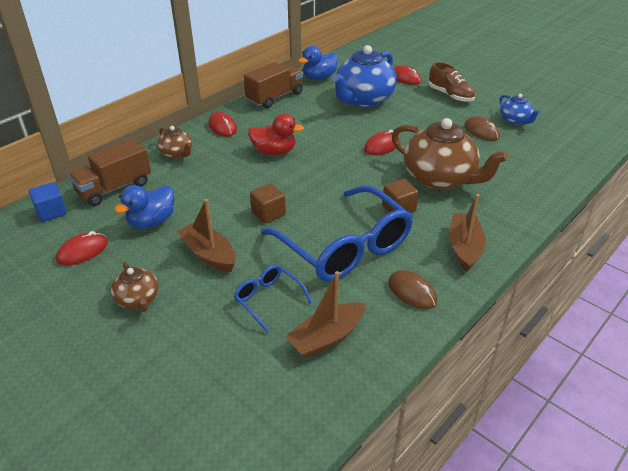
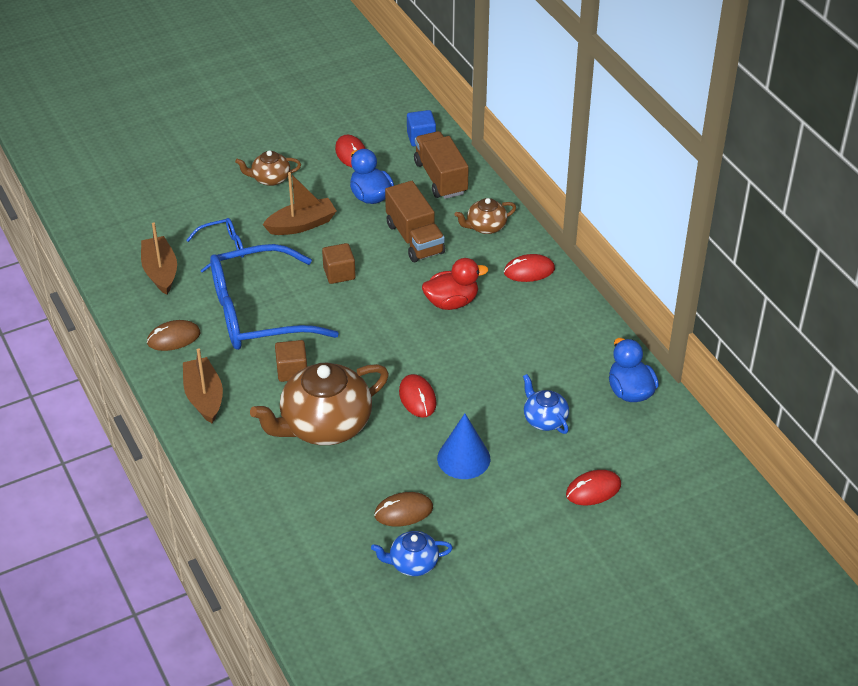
camera: 110 degrees right, 5 degrees up
brown truck [244,62,303,108] -> brown truck moved to [385,181,445,262]
red duck [248,114,304,155] -> red duck turned 135 degrees counterclockwise [422,258,488,310]
blue teapot [332,45,397,107] -> blue teapot [523,374,569,434], size x0.50
brown shoe [429,62,475,102] -> none
brown boat [449,194,486,272] -> brown boat turned 135 degrees counterclockwise [183,348,223,424]
none -> blue cone [437,414,490,479]

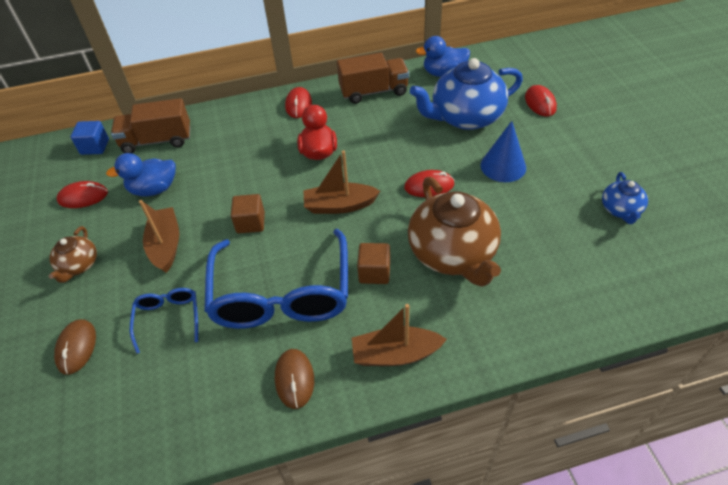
camera: 75 degrees left, 5 degrees up
brown boat [141,222,177,295] -> brown boat moved to [303,150,380,214]
brown mouse [374,492,433,526] -> brown mouse moved to [54,319,96,375]
brown truck [385,181,445,262] -> brown truck moved to [337,53,409,104]
brown teapot [454,198,516,234] -> none
blue teapot [523,374,569,434] -> blue teapot [410,58,523,130], size x2.01

